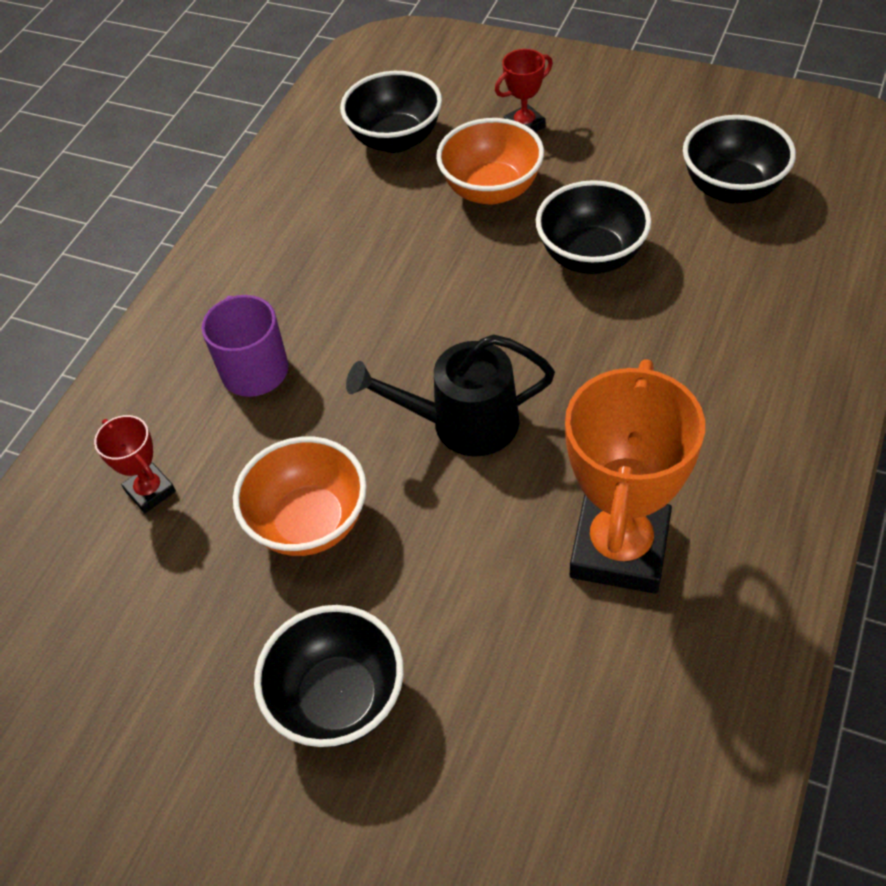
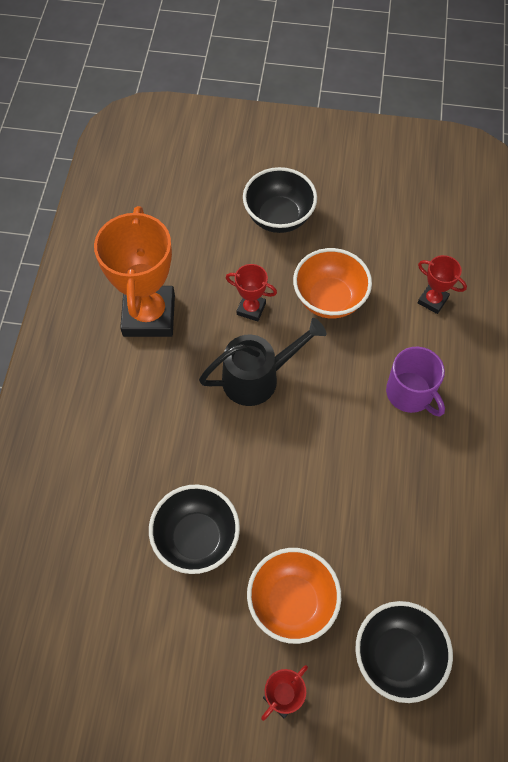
camera: 160 degrees right, 10 degrees up
black bowl [683,115,796,203] -> none
none -> red trophy [226,264,277,321]

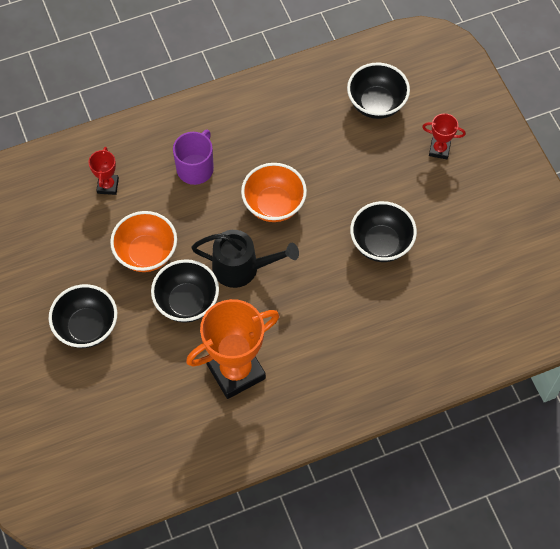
camera: 120 degrees left, 0 degrees up
black watering can [199,318,326,406] -> black watering can turned 150 degrees clockwise [191,230,299,288]
red trophy [226,264,277,321] -> black bowl [151,259,219,323]
orange bowl [247,548,341,644] -> orange bowl moved to [241,163,307,222]

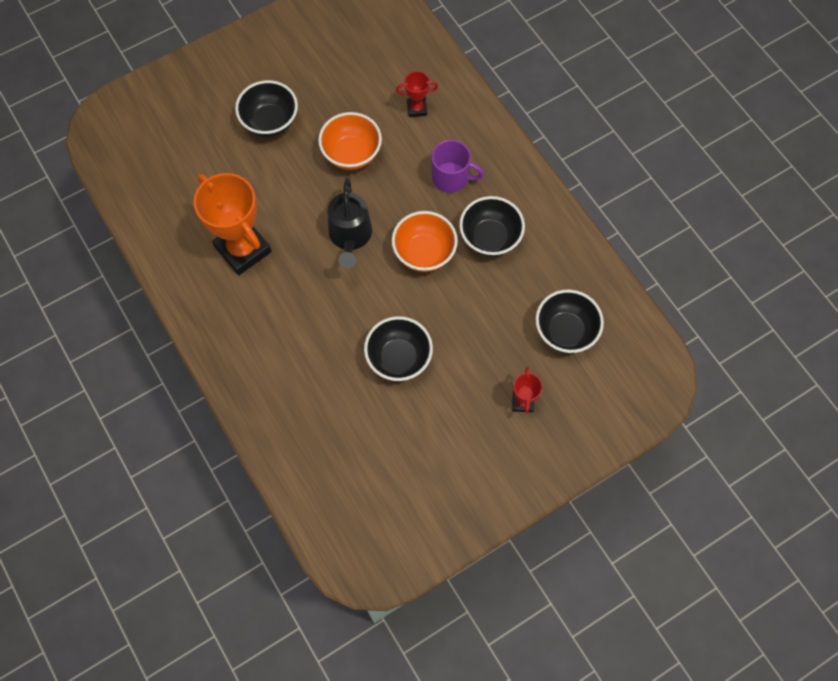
camera: 80 degrees right, 5 degrees up
black bowl [151,259,219,323] -> black bowl moved to [459,196,525,257]

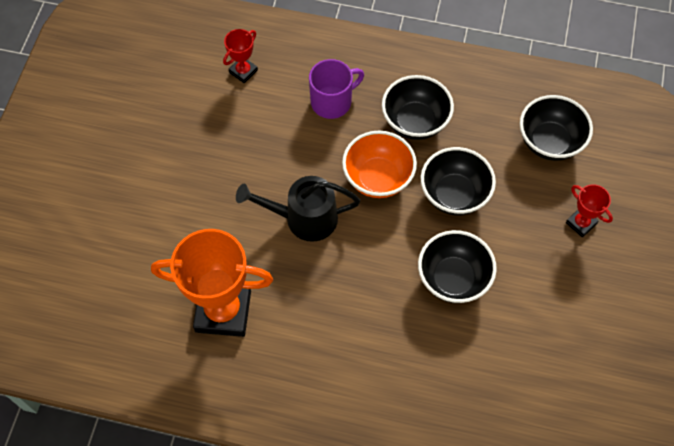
camera: 45 degrees left, 5 degrees down
black bowl [235,80,298,137] -> black bowl moved to [420,147,496,215]
orange bowl [318,112,382,170] -> none
black watering can [327,178,372,268] -> black watering can turned 135 degrees clockwise [236,176,360,242]

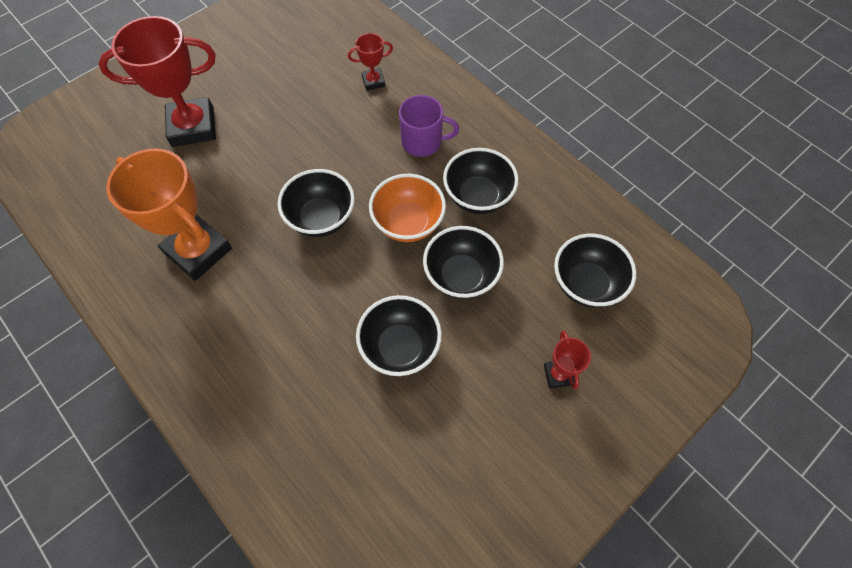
camera: 35 degrees right, 0 degrees up
black watering can [236,176,360,242] -> black bowl [277,169,355,237]
none -> red trophy [98,16,216,147]

